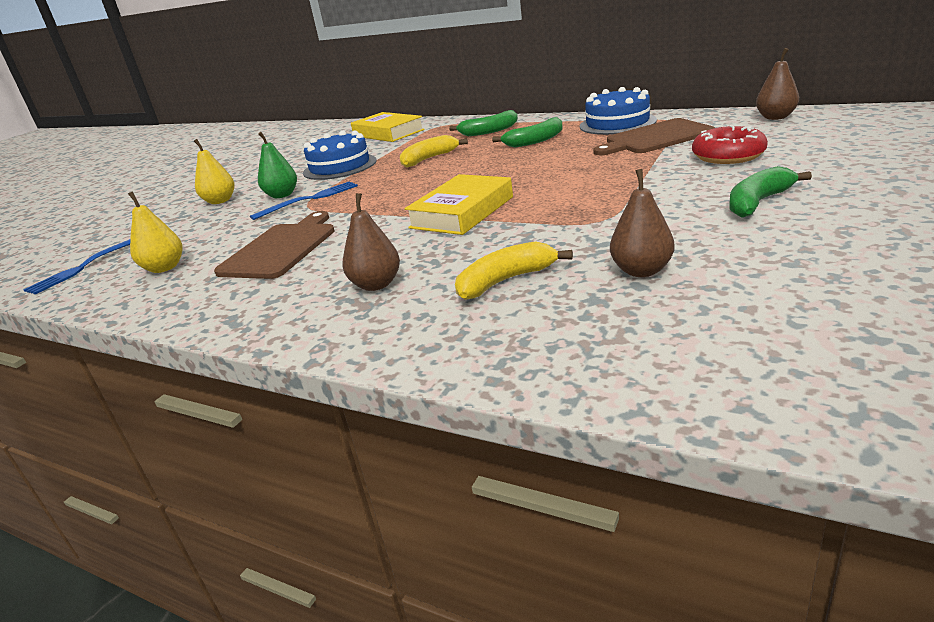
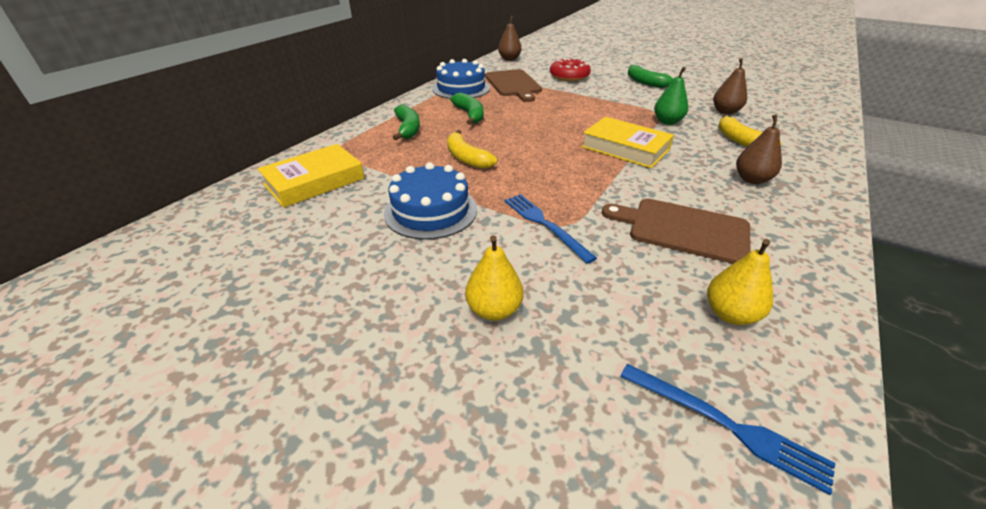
camera: 90 degrees left, 10 degrees up
green pear [258,132,297,198] -> green pear moved to [654,67,688,125]

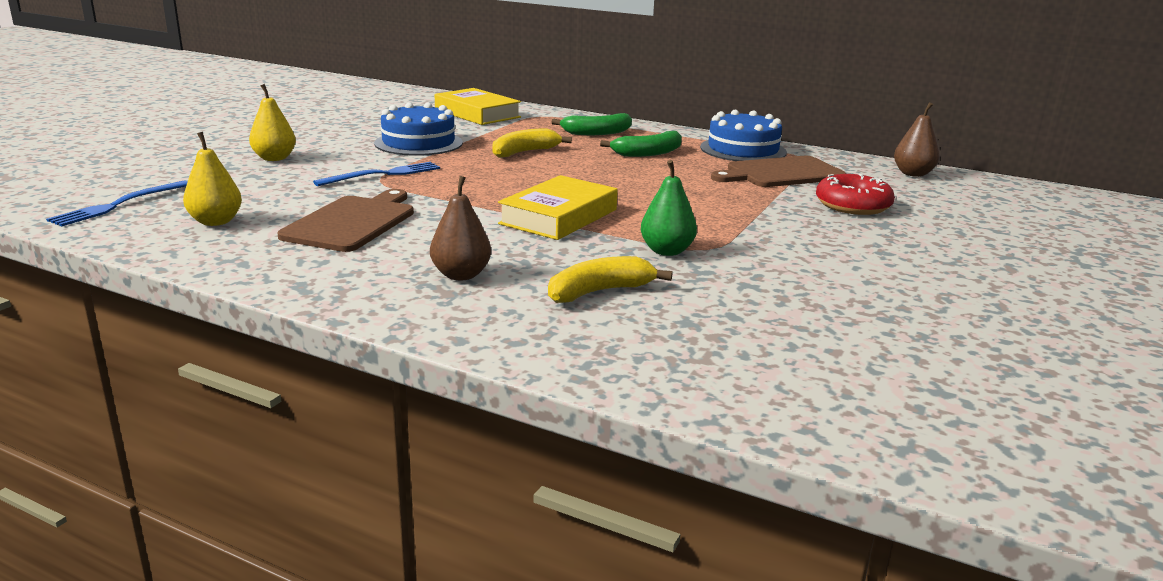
camera: 85 degrees right, 15 degrees down
green banana [628,65,673,88] -> none
brown pear [713,58,747,114] -> none

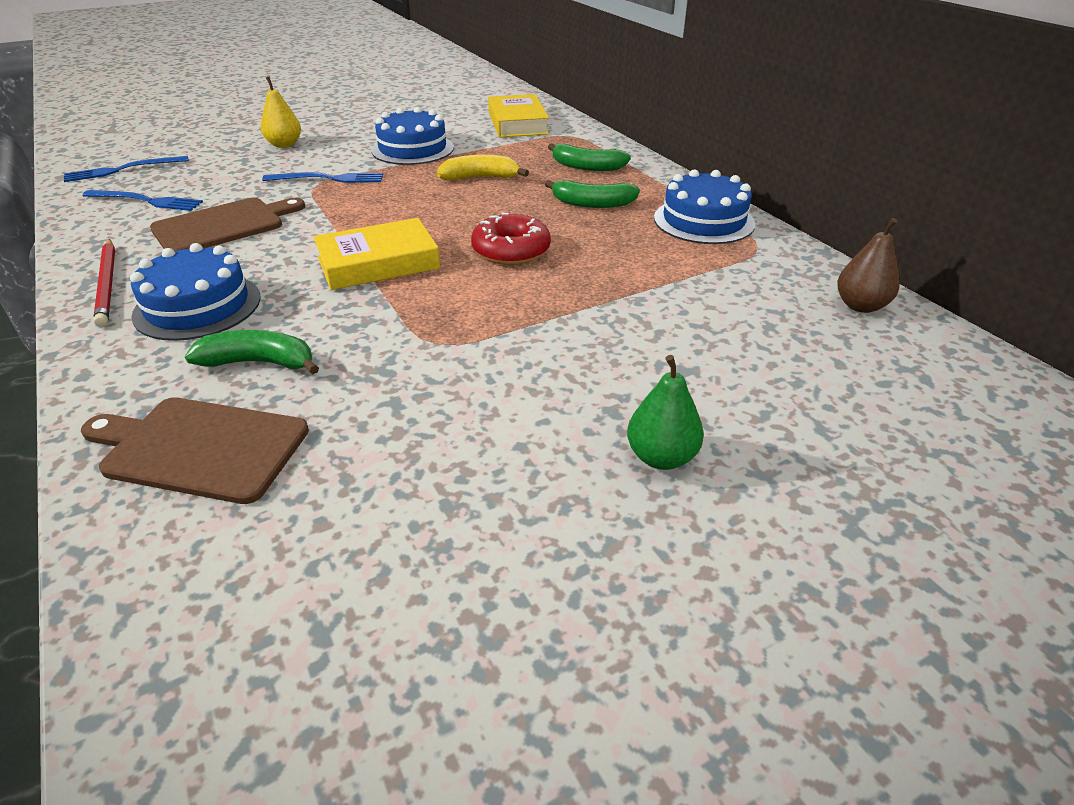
camera: 35 degrees right, 15 degrees up
yellow pear [183,132,242,226] -> blue fork [82,190,203,211]
brown pear [430,176,491,280] -> blue cake [130,243,261,341]
yellow banana [548,256,672,303] -> green banana [184,330,319,374]
green pear [641,160,697,256] -> green pear moved to [627,355,704,470]
brown cutting board [711,156,846,187] -> brown cutting board moved to [81,397,309,504]
red donut [816,174,895,215] -> red donut moved to [471,213,551,265]
none -> red pencil [94,239,115,327]

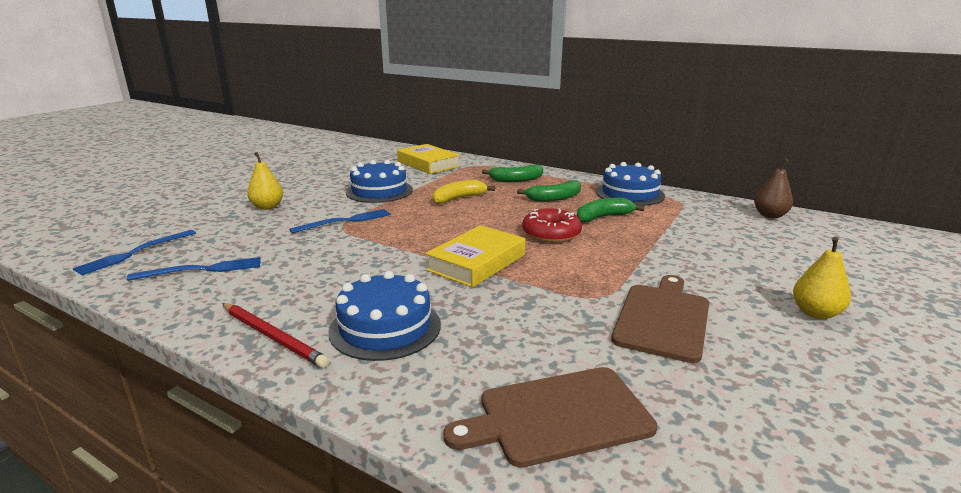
camera: 30 degrees left, 15 degrees down
brown cutting board [150,197,305,251] -> brown cutting board moved to [611,275,709,363]
green banana [184,330,319,374] -> green banana moved to [577,198,645,223]
green pear [627,355,704,470] -> yellow pear [793,237,851,319]

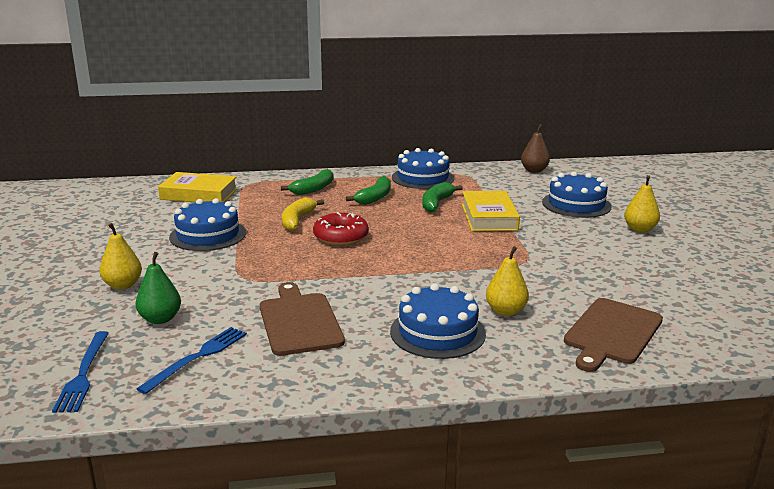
camera: 40 degrees left, 0 degrees up
red pencil [222,303,329,368] -> none
blue fork [289,209,391,233] -> none
yellow book [425,225,526,288] -> yellow book moved to [462,191,520,231]
red donut [522,208,582,243] -> red donut moved to [313,212,369,246]
brown cutting board [611,275,709,363] -> brown cutting board moved to [260,282,345,356]
none -> green pear [135,252,181,324]
none -> yellow pear [486,246,529,316]
none -> blue cake [542,171,612,218]

